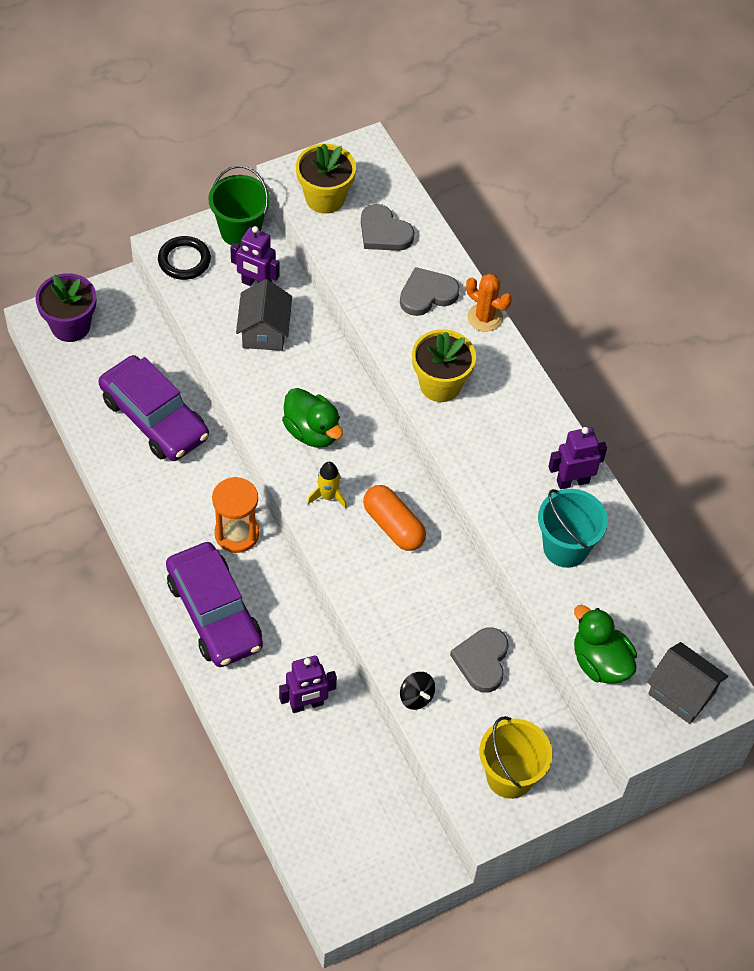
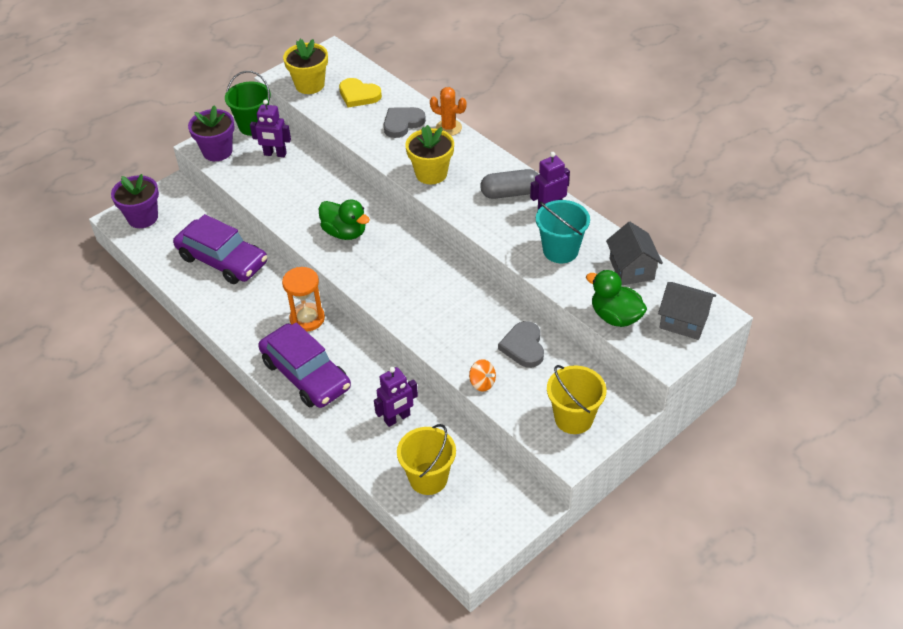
camera: 10 degrees left, 10 degrees down
black ring [158,236,211,280] -> purple flower pot [188,105,235,161]
grey house [236,279,292,351] -> grey house moved to [606,222,663,285]
yellow rocket [307,462,347,509] -> none
grey heart [361,204,414,251] -> yellow heart [339,78,382,108]
orange capsule [363,485,426,551] -> none
black spinning top [400,672,435,710] -> orange spinning top [469,359,496,392]
none -> yellow bucket [397,424,456,495]
none -> grey capsule [480,169,539,199]

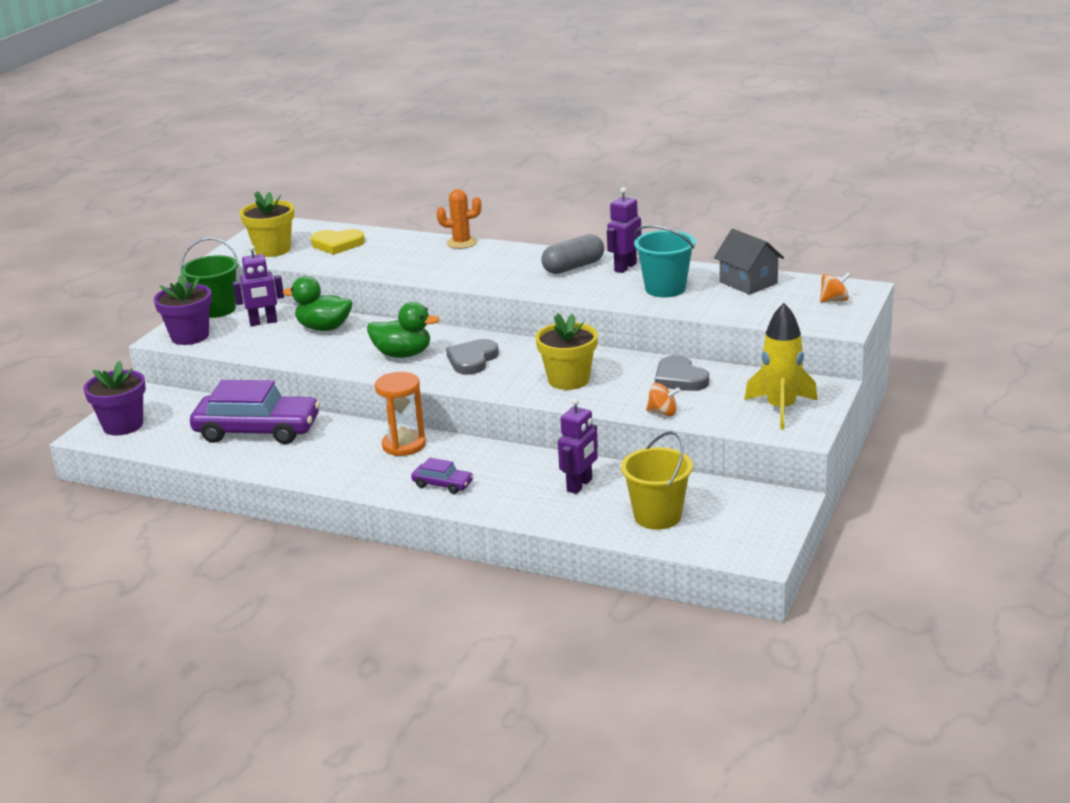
camera: 25 degrees left, 20 degrees down
purple car [258,322,351,408] -> purple car [411,458,474,494], size x0.45
grey heart [384,107,426,138] -> grey heart moved to [446,339,499,375]
yellow flower pot [405,125,454,184] -> yellow flower pot moved to [535,313,598,390]
yellow bucket [547,365,607,434] -> yellow rocket [744,303,818,430]
green duck [586,270,647,327] -> green duck moved to [283,276,353,331]
grey house [658,282,716,340] -> orange spinning top [820,272,850,302]

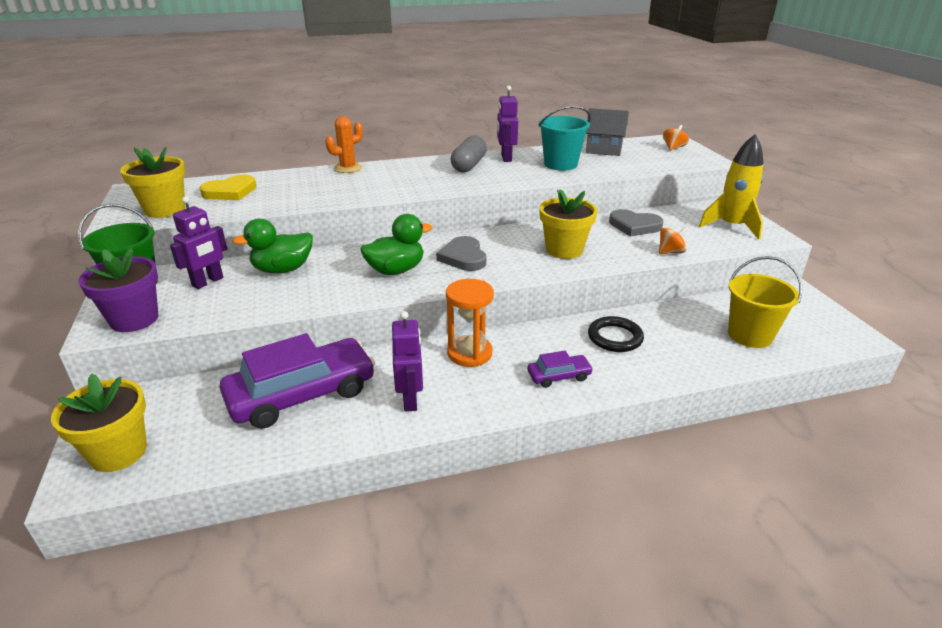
camera: 40 degrees left, 5 degrees up
purple flower pot [83,361,146,435] -> yellow flower pot [51,374,147,472]
purple robot [558,398,598,494] -> purple robot moved to [392,311,423,412]
none -> black ring [588,316,644,352]

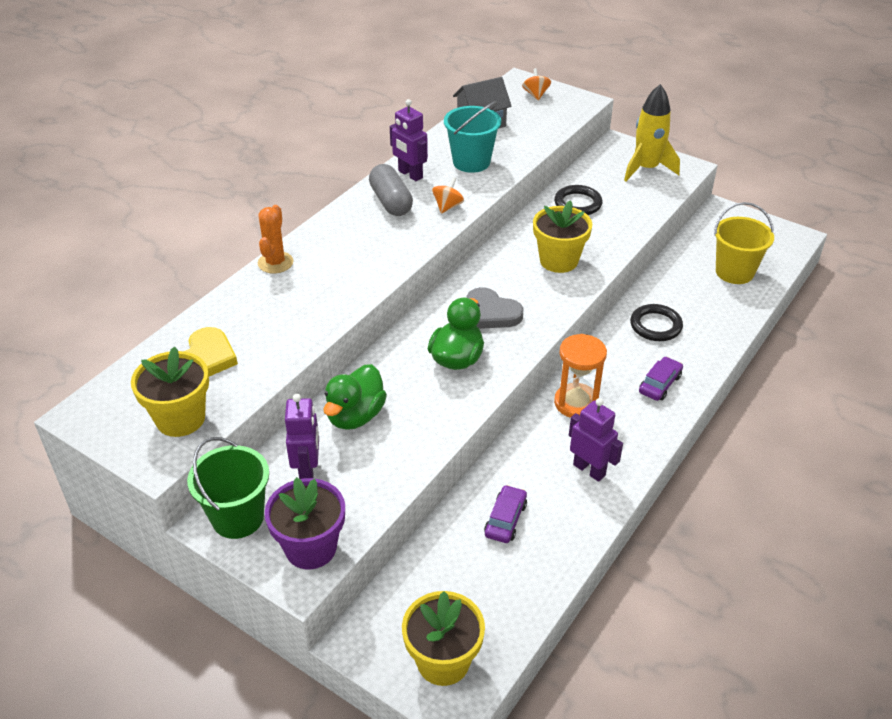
camera: 40 degrees left, 10 degrees up
purple car [220,333,375,429] -> purple car [484,485,527,543], size x0.45
grey heart [609,209,663,237] -> black ring [554,185,603,215]
orange spinning top [659,226,688,254] -> orange spinning top moved to [432,177,464,214]

